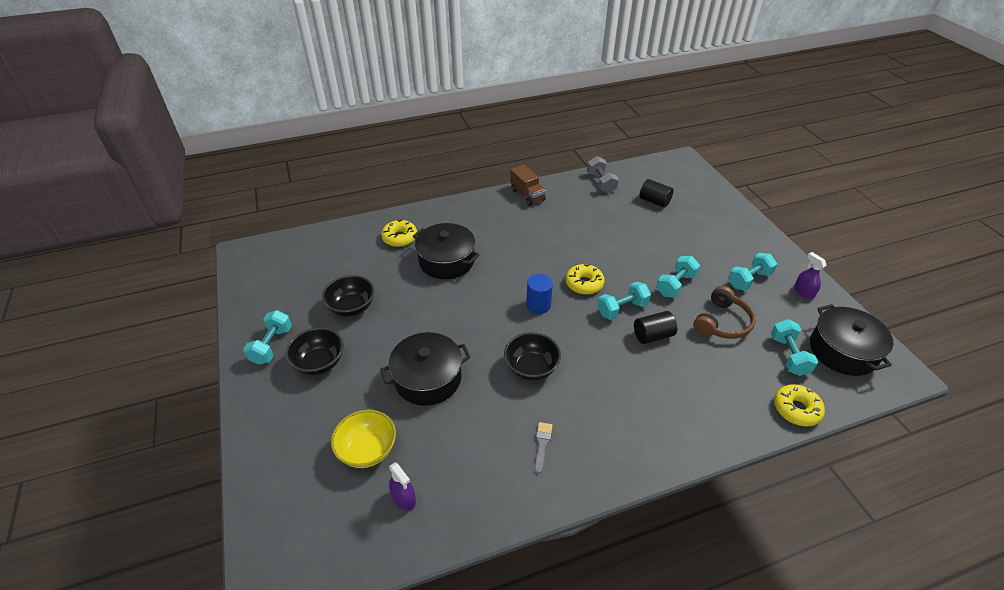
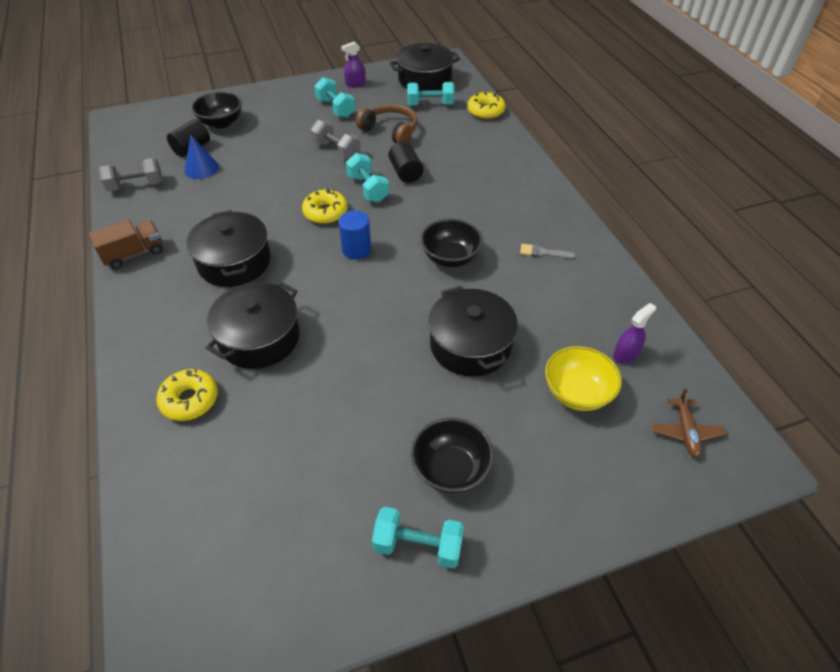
camera: 90 degrees left, 5 degrees up
black bowl [322,275,375,317] -> black bowl moved to [191,92,242,129]
turquoise dumbbell [656,256,700,298] -> grey dumbbell [311,120,361,160]
none -> blue cone [184,135,219,179]
none -> black pot [186,210,271,287]
none -> brown plane [651,388,726,458]

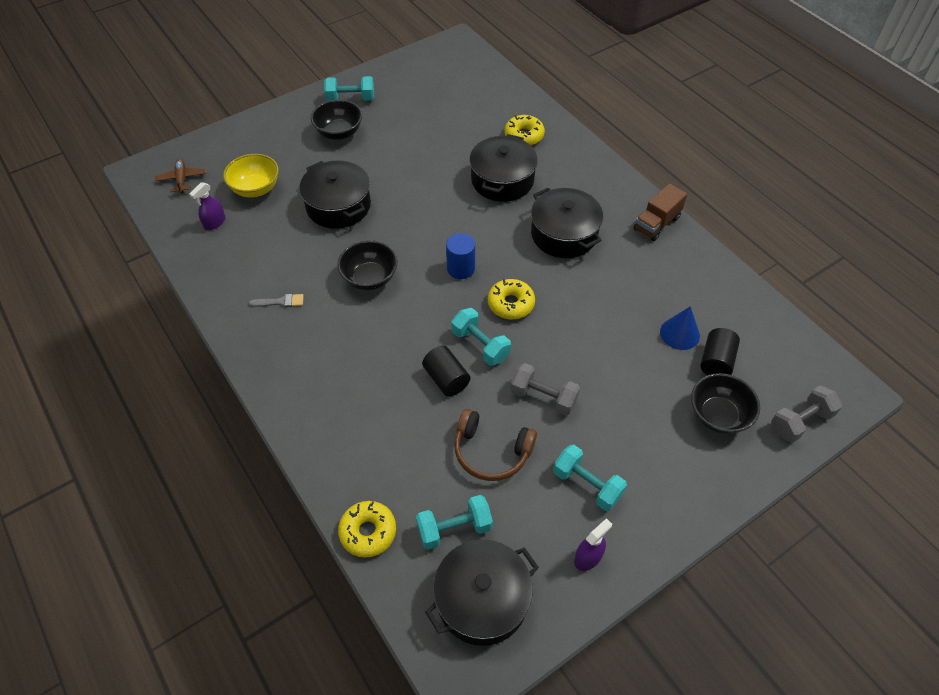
camera: 165 degrees right, 5 degrees up
grey dumbbell [99,158,163,192] -> grey dumbbell moved to [771,385,842,443]

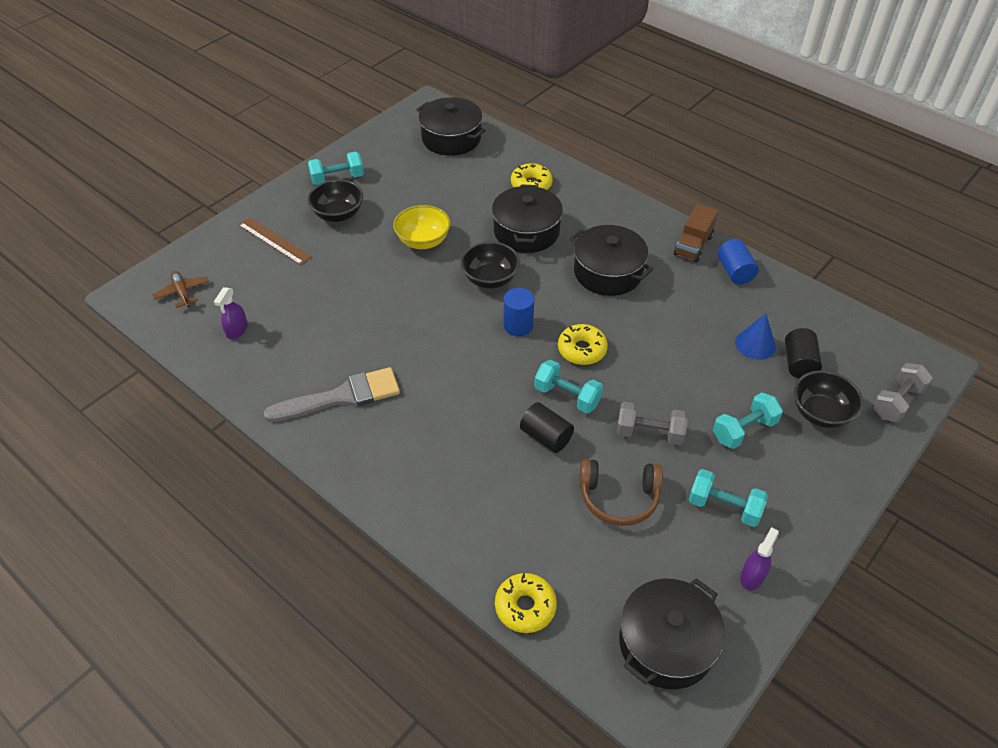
camera: 15 degrees left, 5 degrees down
yellow bowl [223,154,279,197] -> yellow bowl moved to [393,205,451,249]
grey brush [249,294,304,307] -> grey brush [264,367,400,422], size x2.26
black pot [299,161,371,229] -> black pot moved to [416,97,486,156]
black bowl [337,240,398,290] -> black bowl moved to [460,241,520,289]
turquoise dumbbell [416,495,493,550] -> turquoise dumbbell moved to [713,392,783,449]
none -> brown ruler [239,217,312,265]
none -> blue cylinder [718,239,759,284]

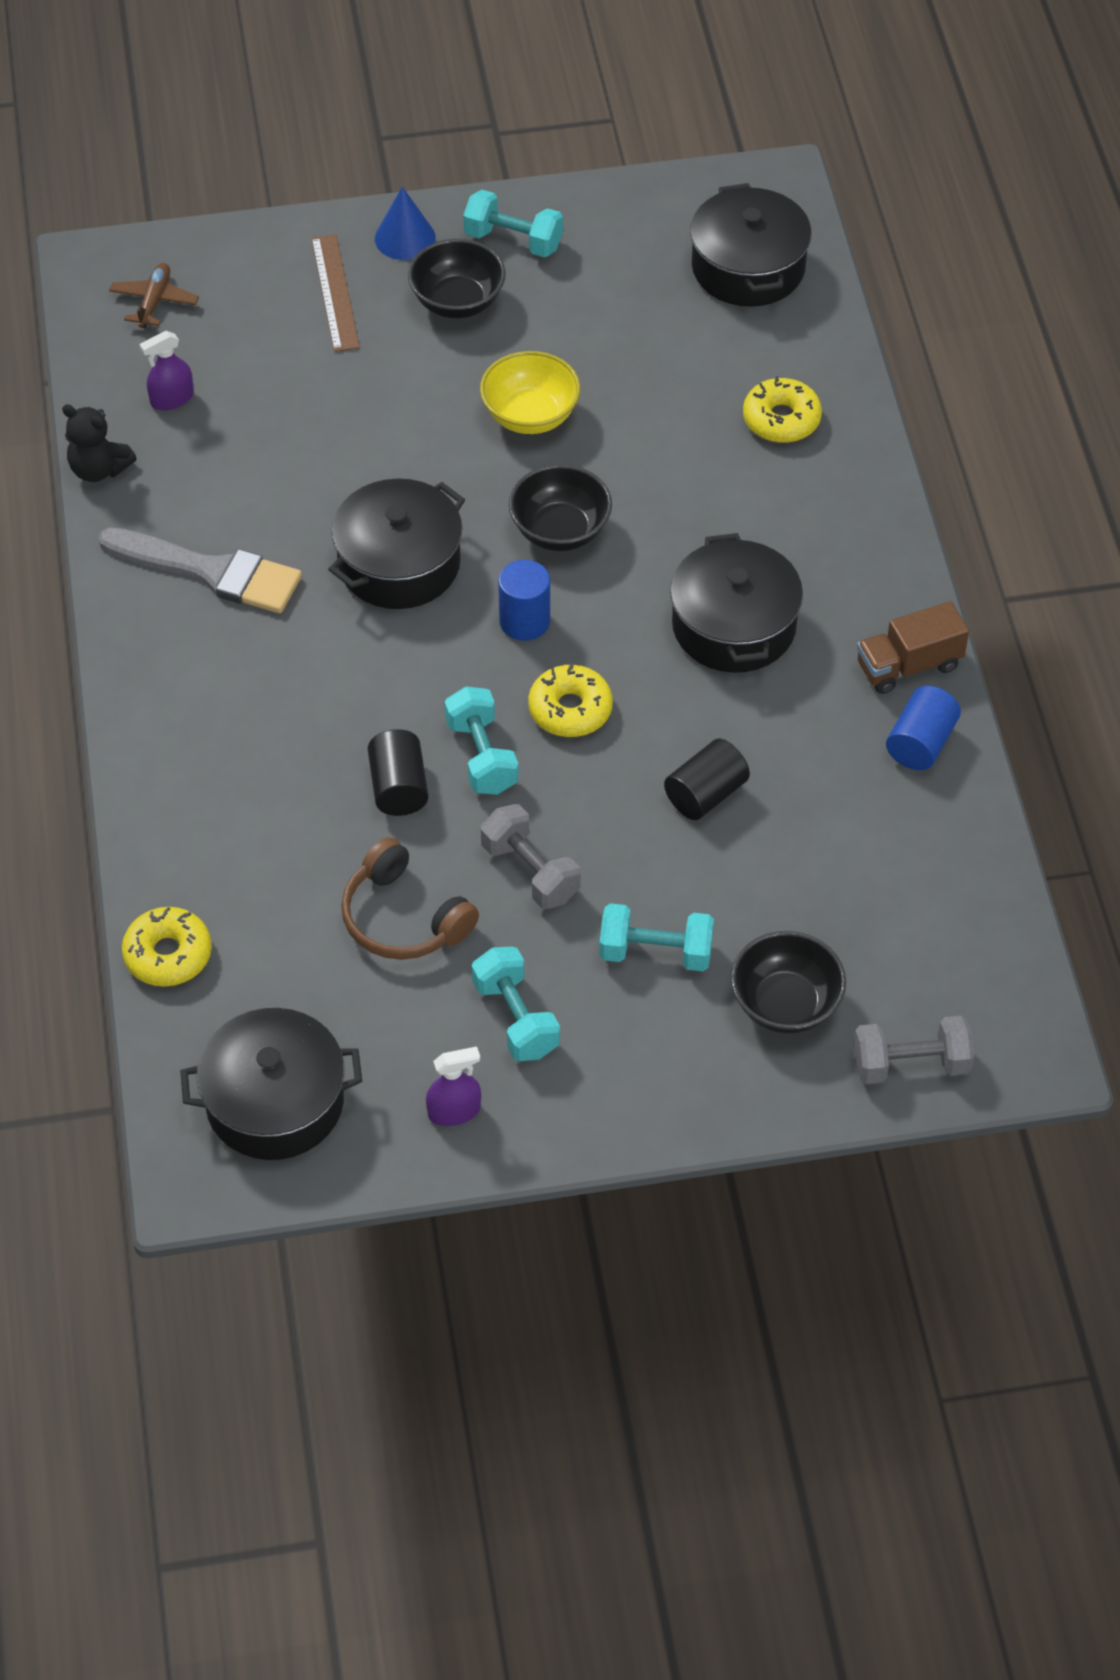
camera: 40 degrees right, 5 degrees up
black pot [492,184,563,253] -> black pot moved to [328,479,465,609]
blue cone [735,313,776,360] -> blue cone moved to [375,187,436,260]
black cylinder [785,328,822,378] -> black cylinder moved to [664,738,750,820]
none -> black teddy bear [62,404,136,482]

